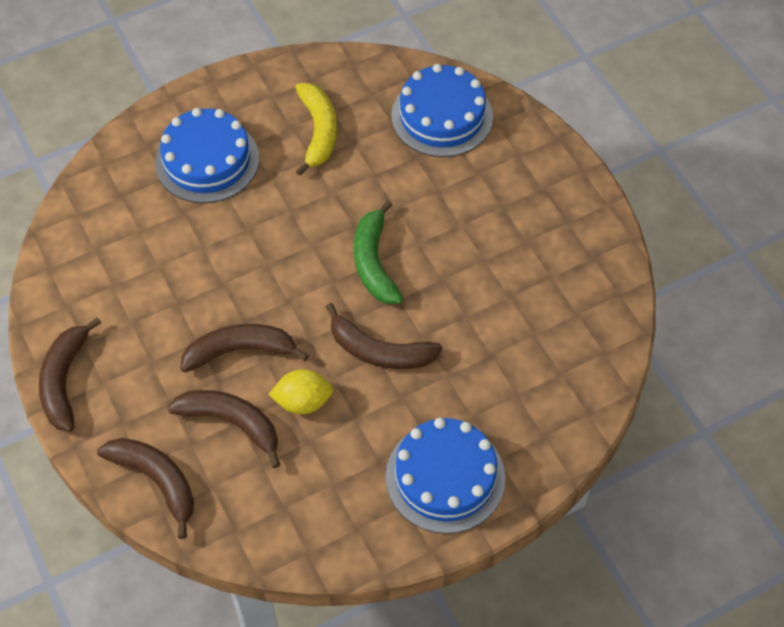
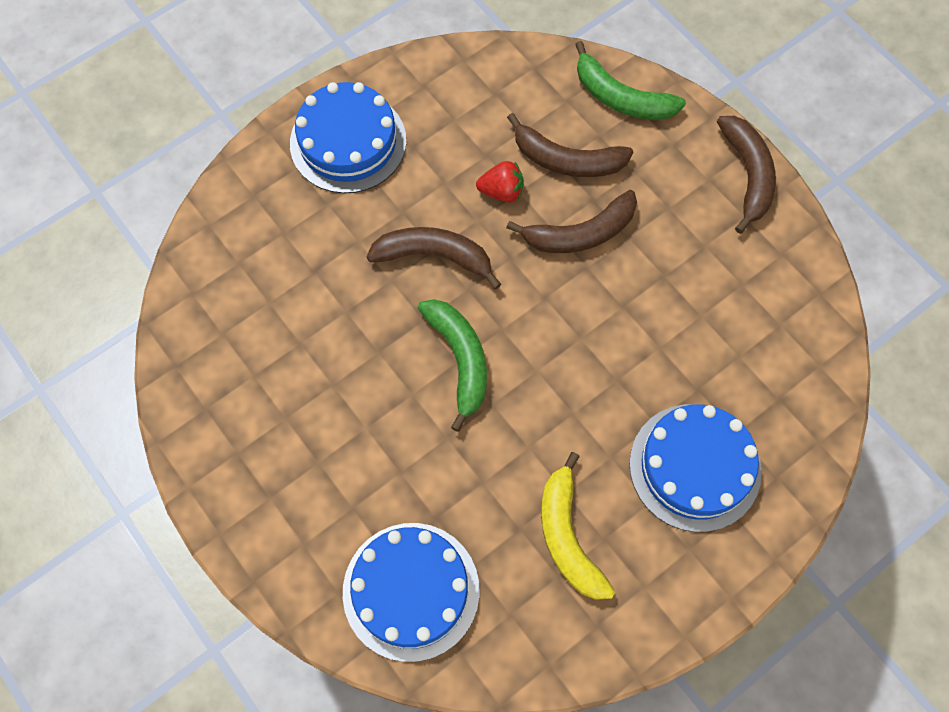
camera: 170 degrees right, 10 degrees up
brown banana [97,438,194,539] -> green banana [575,41,686,120]
yellow lemon [268,369,334,414] -> red strawberry [476,161,524,202]

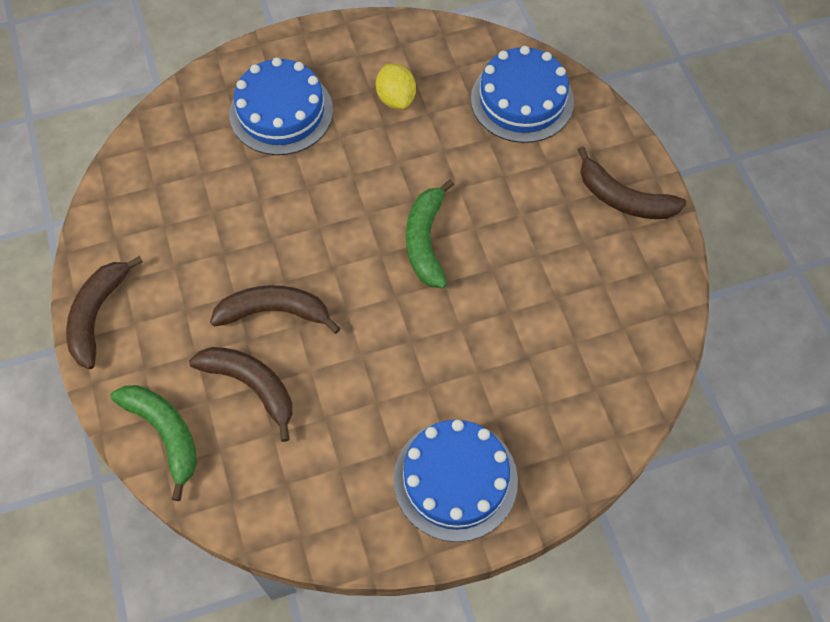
camera: 160 degrees left, 5 degrees down
brown banana [366,227,501,290] -> brown banana moved to [578,146,687,219]
red strawberry [476,161,524,202] -> none
yellow banana [541,452,615,600] -> yellow lemon [376,64,416,109]

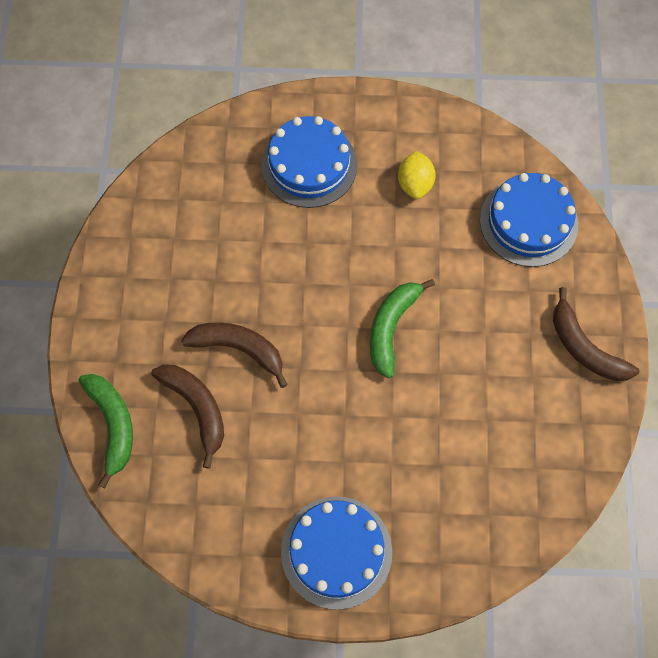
camera: 20 degrees right, 5 degrees up
brown banana [66,256,143,369] -> none

